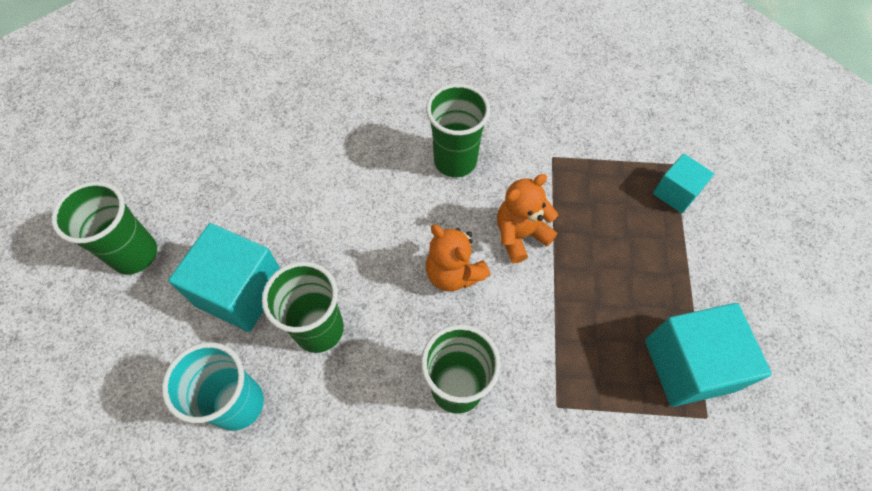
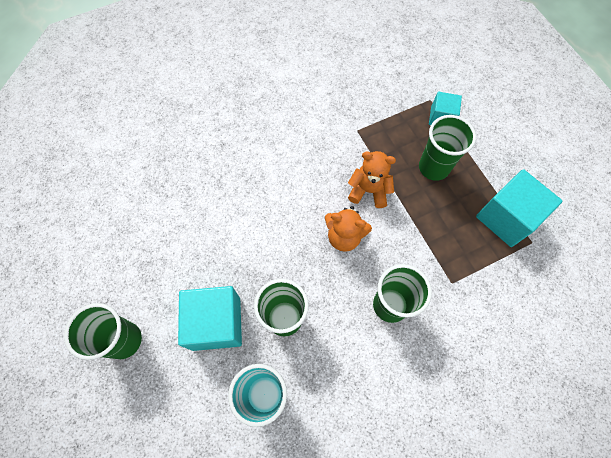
camera: 30 degrees left, 5 degrees up
green cup [426,83,490,177] -> green cup moved to [419,115,476,181]
orange teddy bear [497,174,558,263] -> orange teddy bear turned 75 degrees clockwise [348,151,396,208]

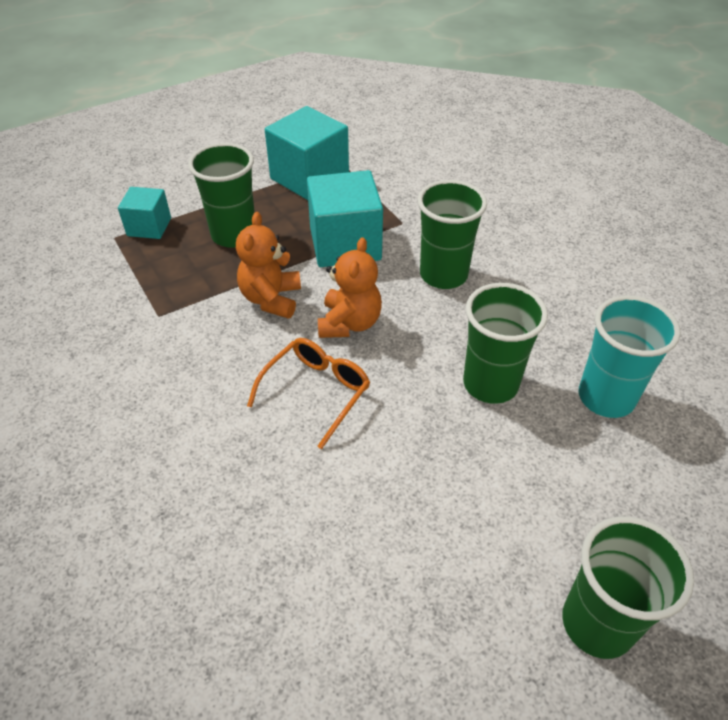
camera: 95 degrees left, 20 degrees down
turquoise cube [178,286,242,351] -> turquoise cube moved to [307,170,383,267]
none -> orange glasses [247,338,370,449]

